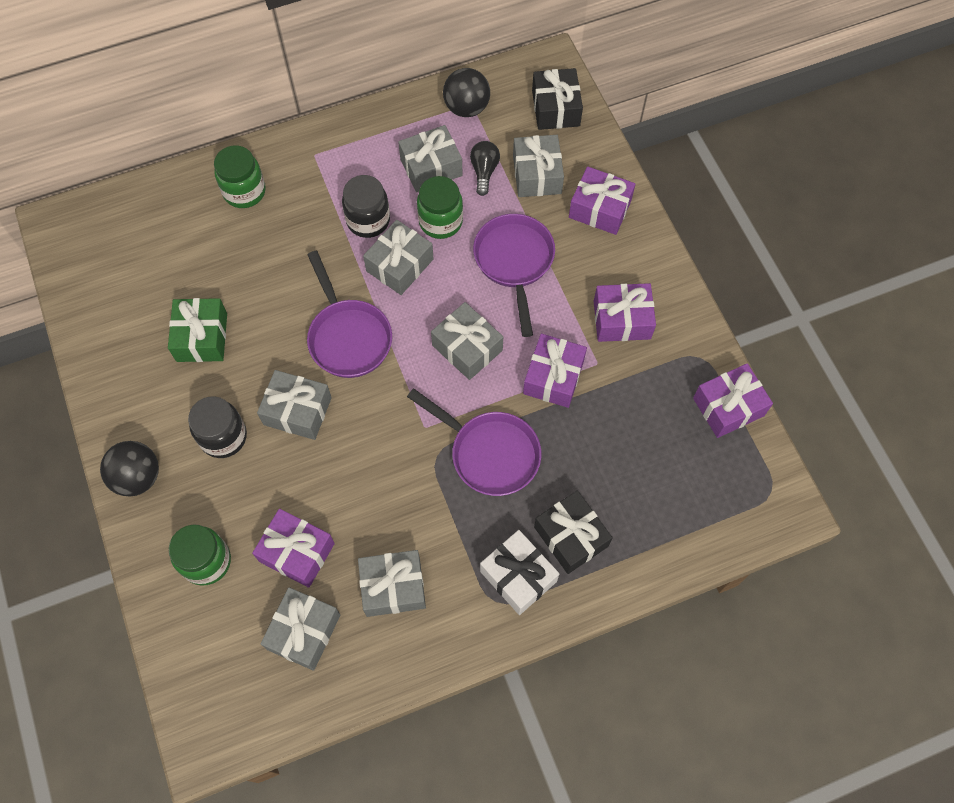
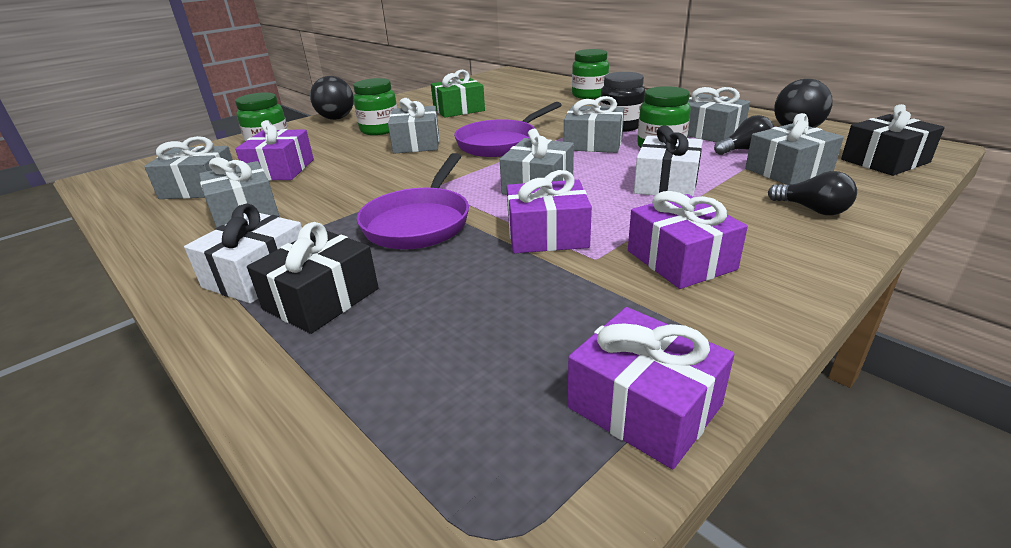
camera: 70 degrees right, 35 degrees down
black jar [188,396,247,458] -> green jar [353,78,397,135]
purple pan [473,214,555,337] -> white gift [634,126,703,196]
purple gift [569,166,635,235] -> black light bulb [768,171,857,215]

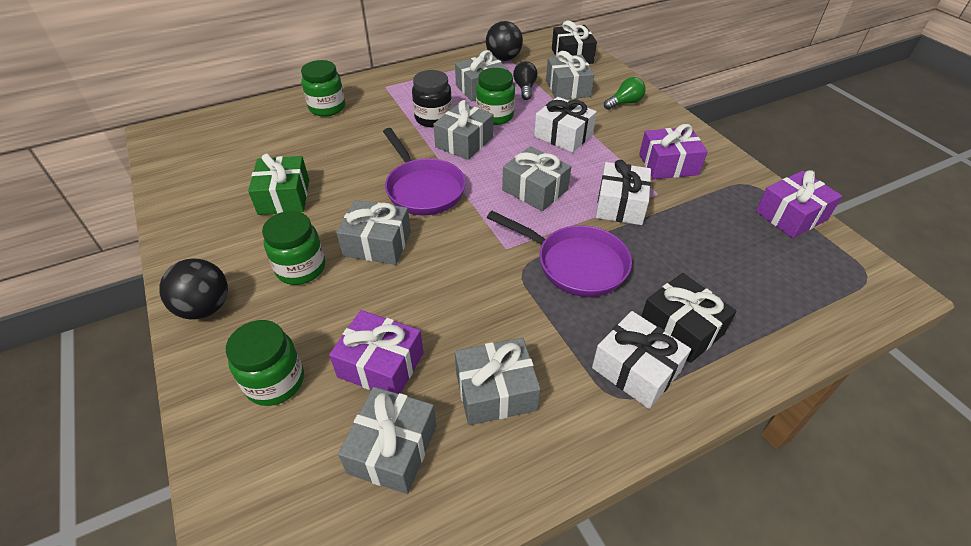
camera: 75 degrees left, 15 degrees up
purple gift [507,170,592,253] -> white gift [596,160,651,225]
black light bulb [768,171,857,215] -> green light bulb [604,77,646,110]

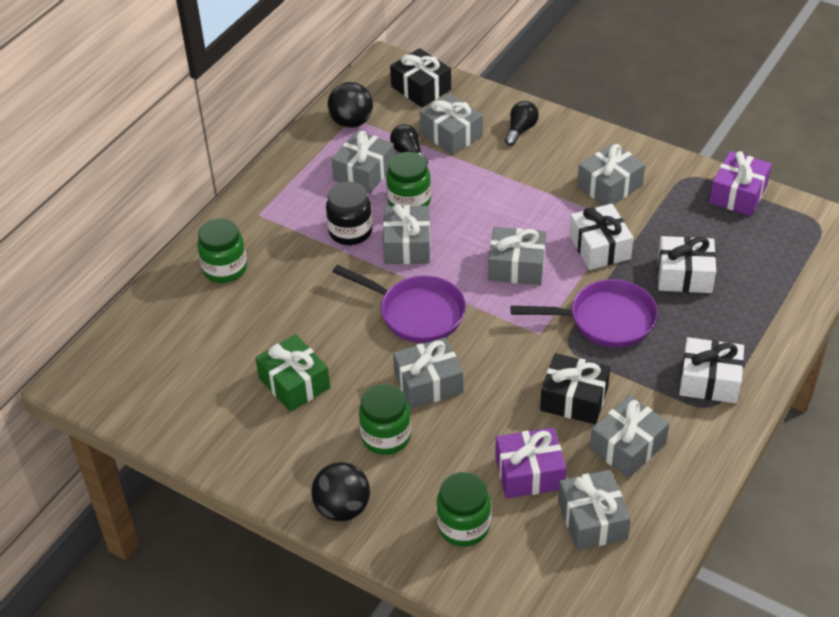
camera: 30 degrees left, 0 degrees up
white gift [534,97,597,153] -> white gift moved to [657,236,716,293]
green light bulb [604,77,646,110] -> black light bulb [505,101,539,146]
purple gift [639,124,708,179] -> grey gift [577,143,645,205]
black gift [641,273,737,363] -> black gift moved to [540,353,610,424]

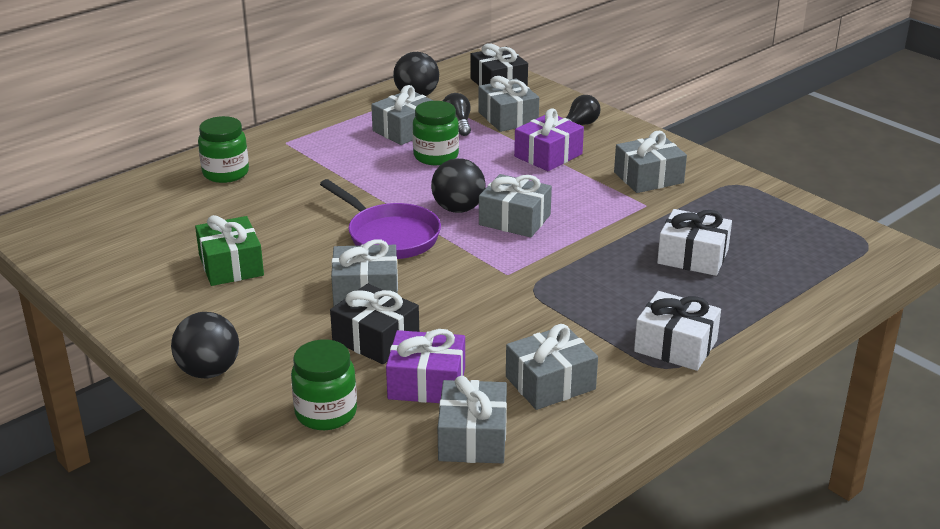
camera: 15 degrees right, 15 degrees down
black jar [326,182,372,245] -> none
green jar [359,384,411,455] -> none
grey gift [383,204,430,264] -> none
purple pan [511,279,658,348] -> none
black gift [540,353,610,424] -> black gift moved to [330,284,419,364]
white gift [569,204,633,270] -> none
purple gift [709,151,772,216] -> purple gift moved to [514,108,584,171]
none -> black ball [431,158,486,213]

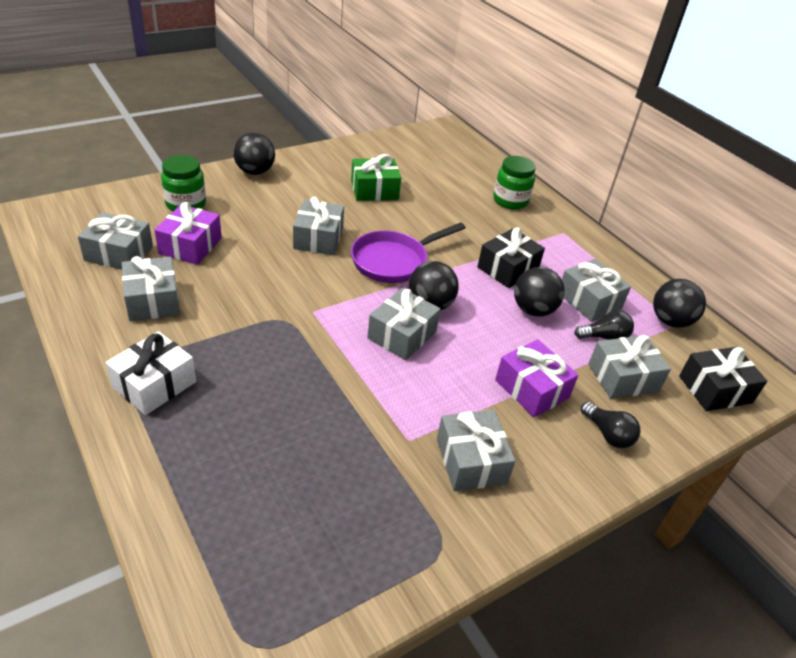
camera: 95 degrees right, 10 degrees up
black gift [330,284,419,364] -> black gift moved to [477,227,545,288]
green jar [413,101,459,165] -> black ball [514,267,565,316]
white gift [657,209,732,276] -> none

